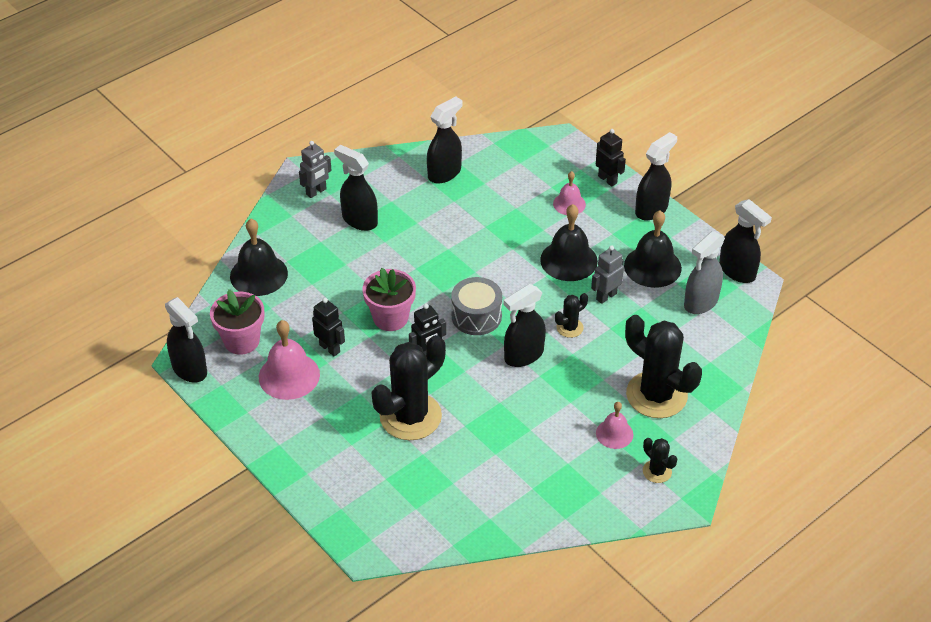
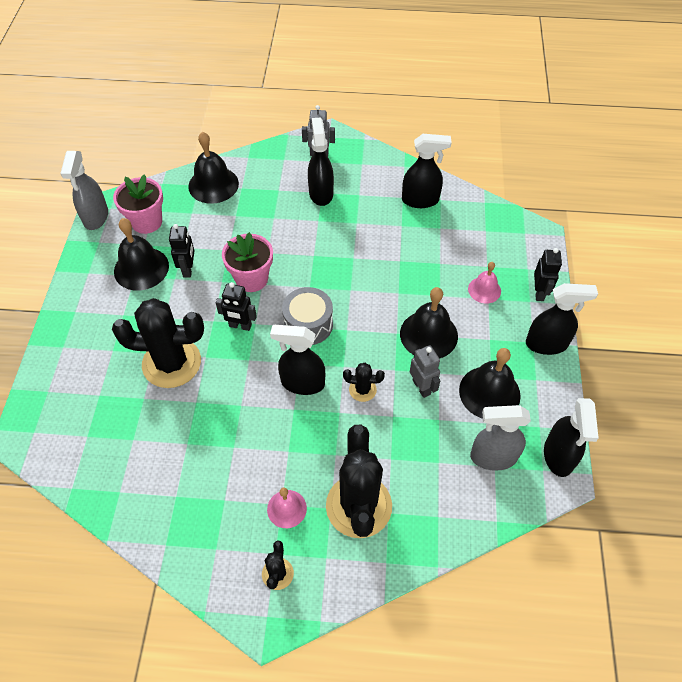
camera: 45 degrees right, 10 degrees up
black spray bottle [165,297,207,382] -> grey spray bottle [60,151,108,230]
pink bell [259,320,320,400] -> black bell [114,218,169,290]
grey robot [591,246,624,304] -> grey robot turned 60 degrees clockwise [410,345,440,398]

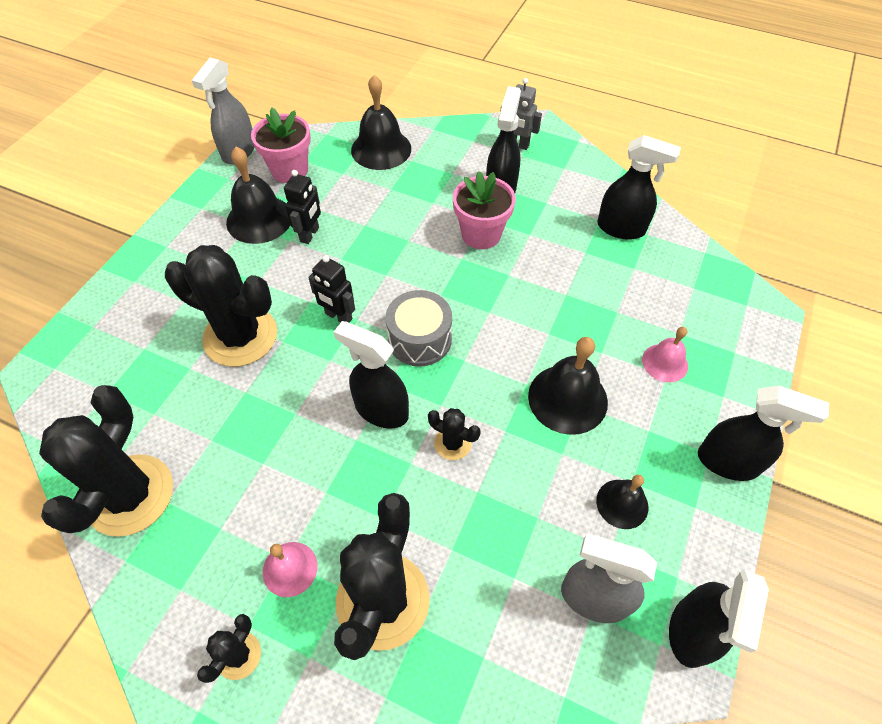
camera: 20 degrees right, 0 degrees up
pink flower pot [222,232,273,292] -> pink flower pot moved to [453,171,516,249]
grey robot [410,345,440,398] -> none
black bell [459,348,521,419] -> black bell [596,475,648,529], size x0.59
black robot [534,248,562,301] -> none
none -> black cactus [39,385,173,537]

